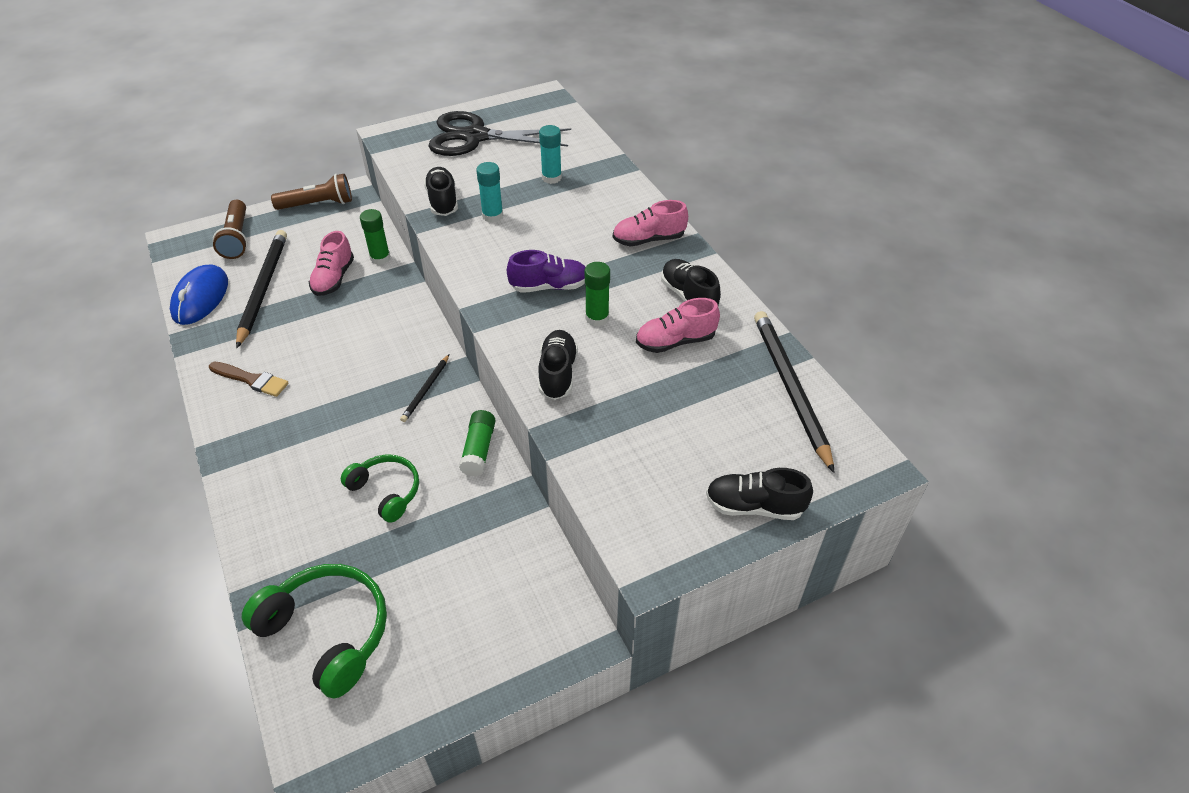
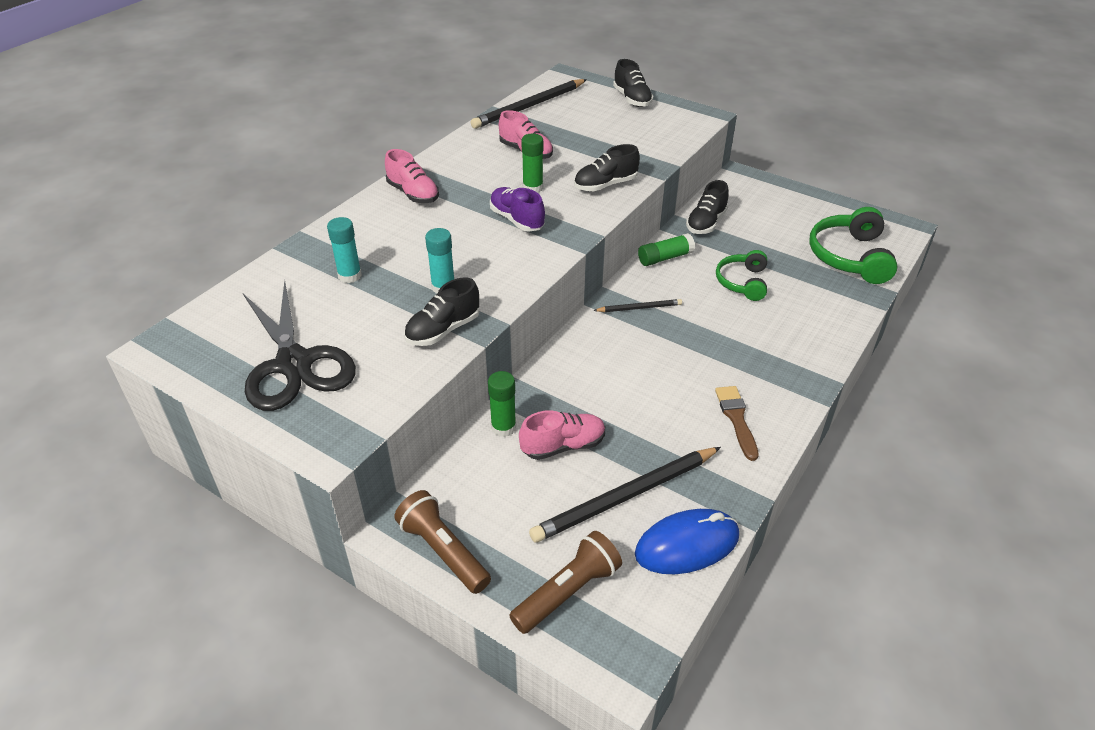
camera: 120 degrees left, 5 degrees down
black shoe [661,259,721,307] -> black shoe moved to [686,180,729,234]

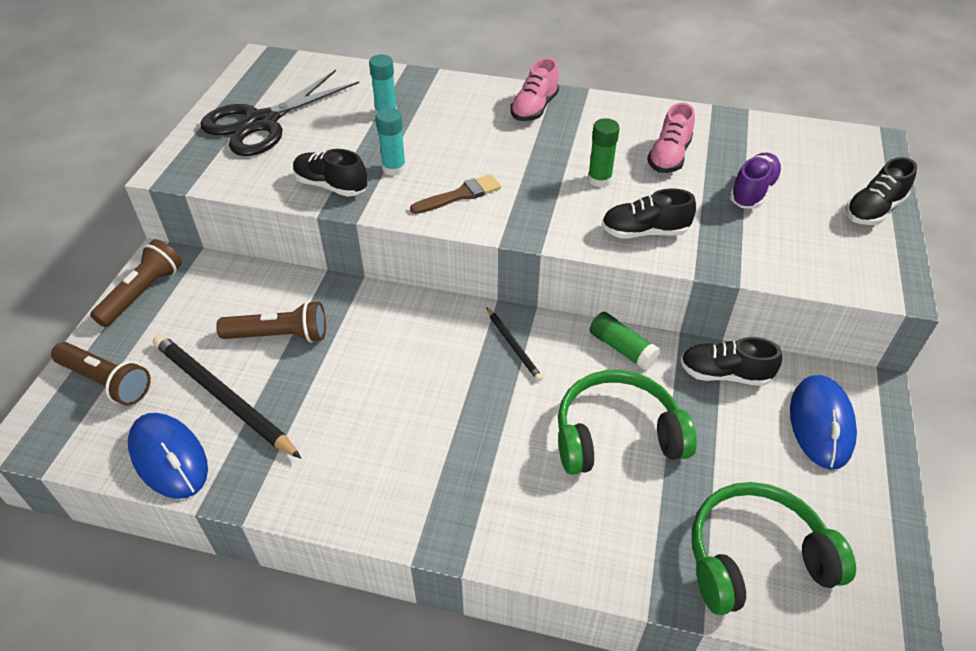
camera: 70 degrees right, 5 degrees up
black pencil [471,79,587,129] -> none
green glue stick [488,371,516,437] -> none
purple shoe [490,187,545,232] -> purple shoe moved to [730,153,783,209]
pink shoe [519,410,605,460] -> brown flashlight [216,301,326,343]
black shoe [574,144,640,191] -> black shoe turned 45 degrees counterclockwise [602,188,696,238]
brown brush [715,386,759,461] -> brown brush moved to [410,174,501,214]
green headphones [716,250,767,301] -> green headphones [558,370,697,475], size x1.59
none -> blue mouse [790,375,857,470]

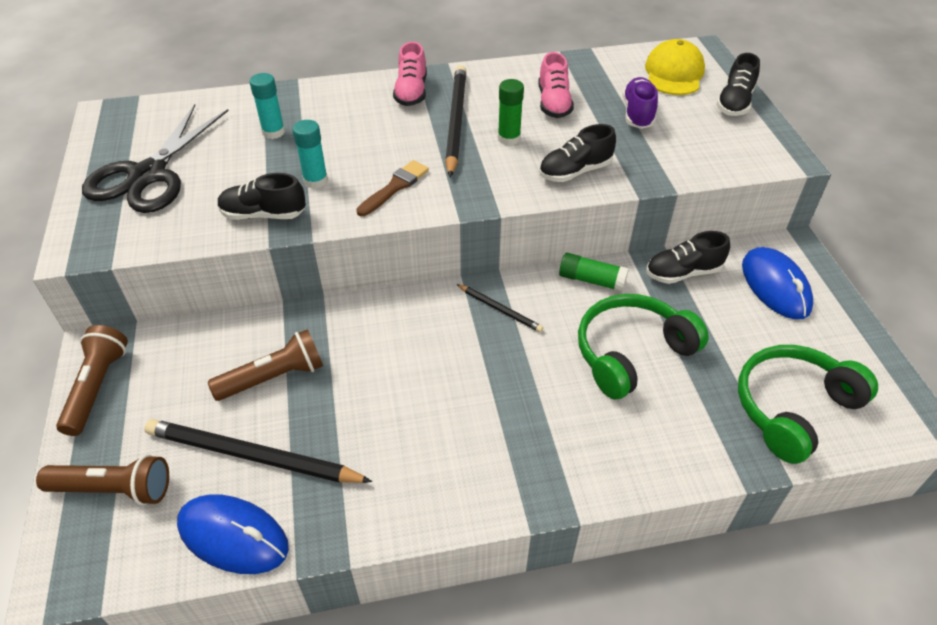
camera: 25 degrees left, 0 degrees up
none -> black pencil [445,65,466,177]
none -> yellow cap [645,39,705,95]

